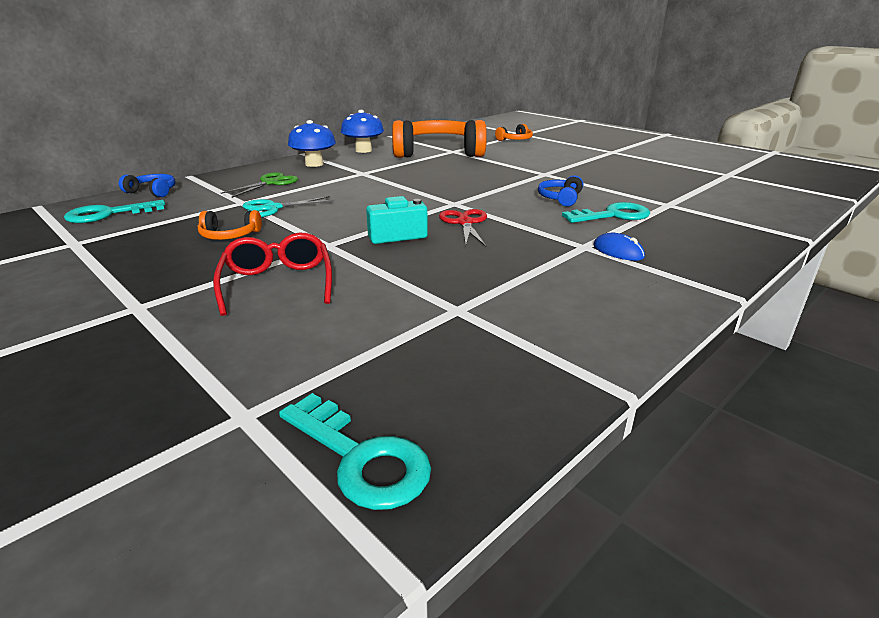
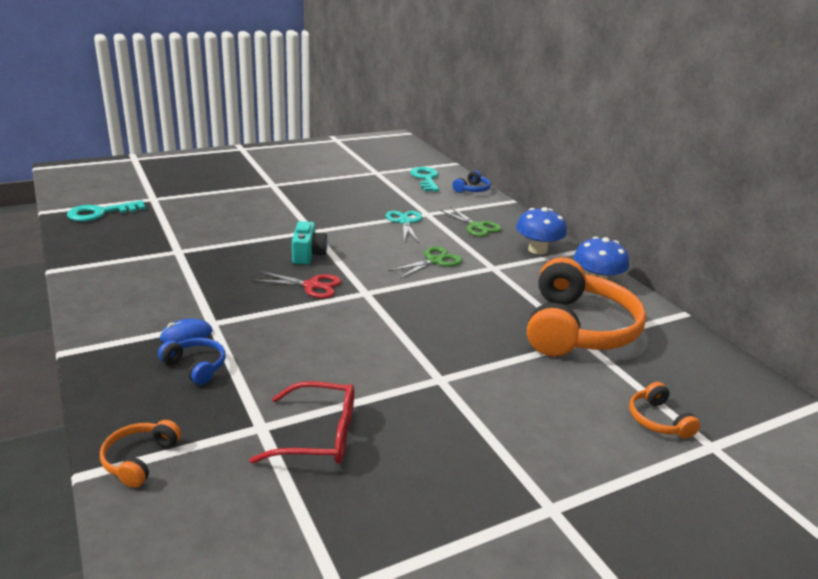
camera: 105 degrees right, 0 degrees up
orange headphones [198,210,262,240] -> orange headphones moved to [100,420,181,488]
red glasses [213,233,332,316] -> red glasses moved to [250,381,354,464]
blue headphones [538,175,583,207] -> blue headphones moved to [158,338,226,385]
turquoise key [562,202,650,223] -> none
none -> green scissors [389,247,462,279]

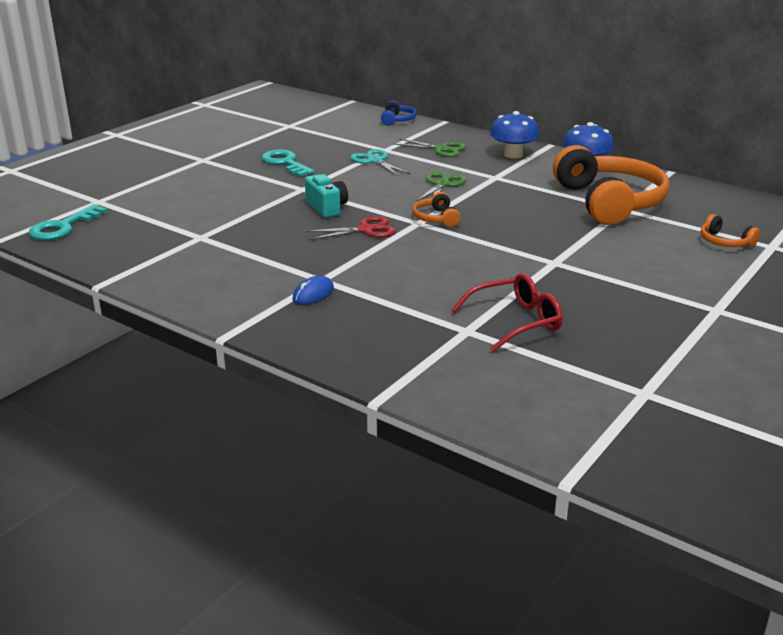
camera: 25 degrees left, 0 degrees up
orange headphones [100,420,181,488] -> orange headphones moved to [412,192,461,227]
blue headphones [158,338,226,385] -> none
turquoise key [410,167,439,192] -> turquoise key moved to [261,149,315,177]

